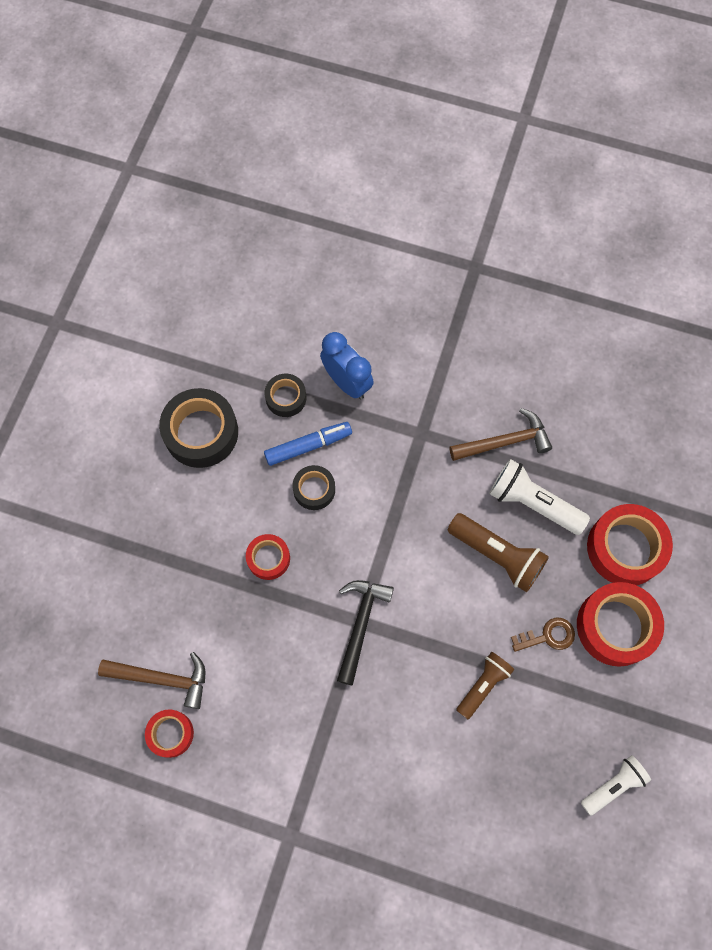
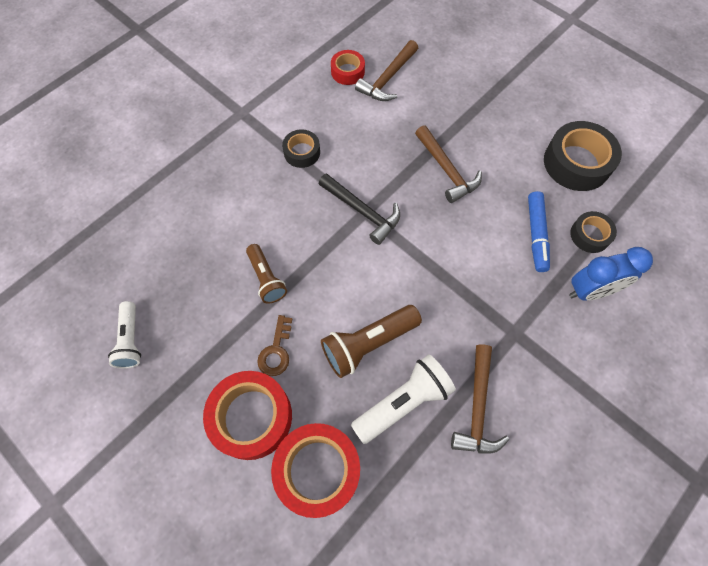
camera: 115 degrees right, 5 degrees down
red tape [246,534,290,580] -> brown hammer [415,125,482,203]
black tape [293,465,335,510] -> black tape moved to [282,129,320,168]

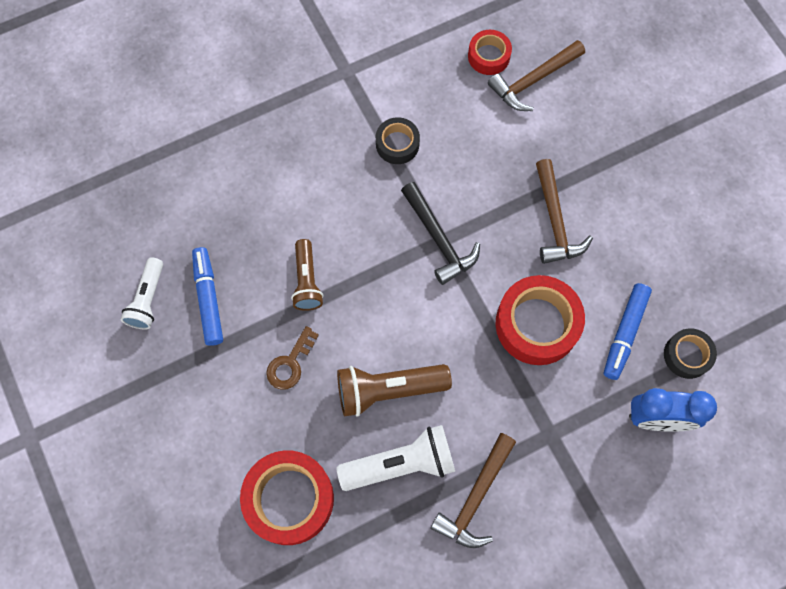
camera: 20 degrees right, 5 degrees up
red tape [203,371,292,460] -> red tape moved to [495,275,585,365]
black tape [544,121,622,191] -> none
none -> blue marker [192,247,223,346]

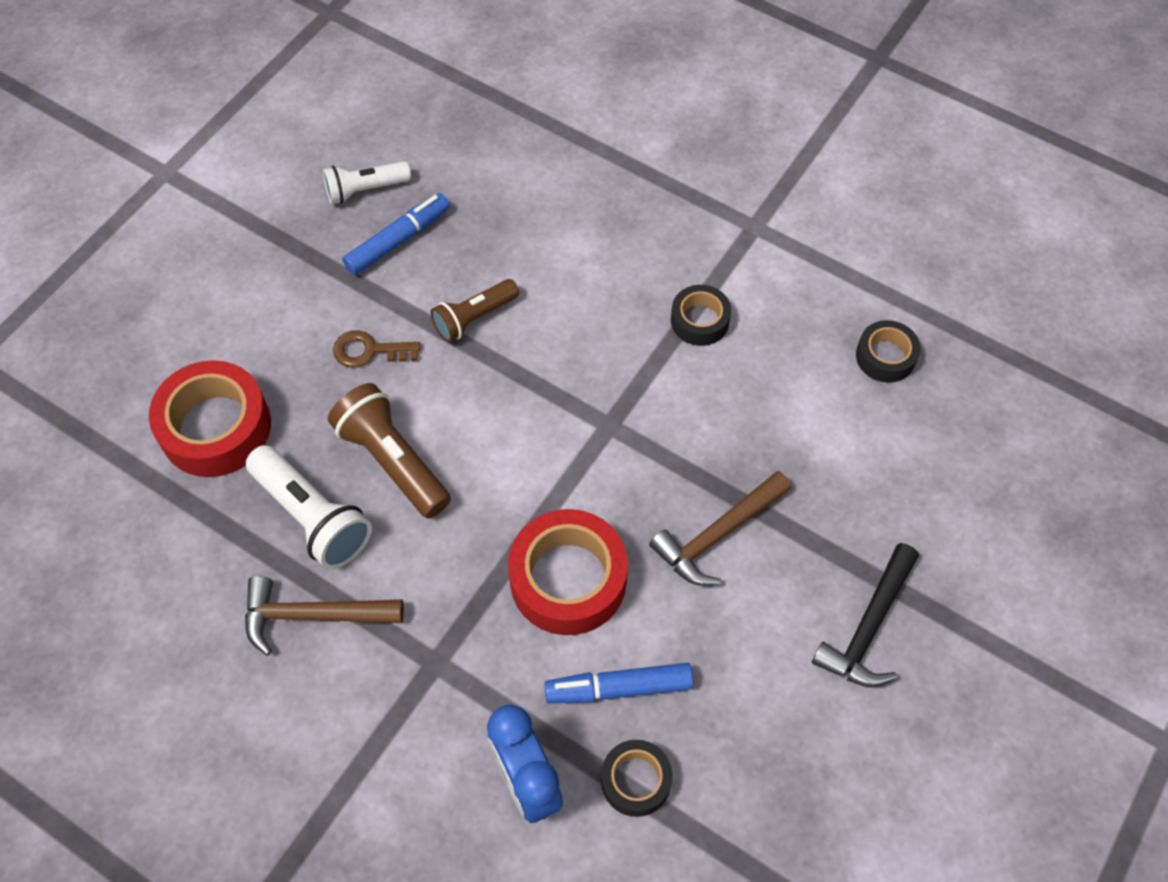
camera: 60 degrees right, 10 degrees down
black hammer [401,182,480,285] -> black hammer moved to [811,543,919,688]
red tape [468,30,512,75] -> black tape [856,320,920,383]
brown hammer [488,40,585,111] -> none

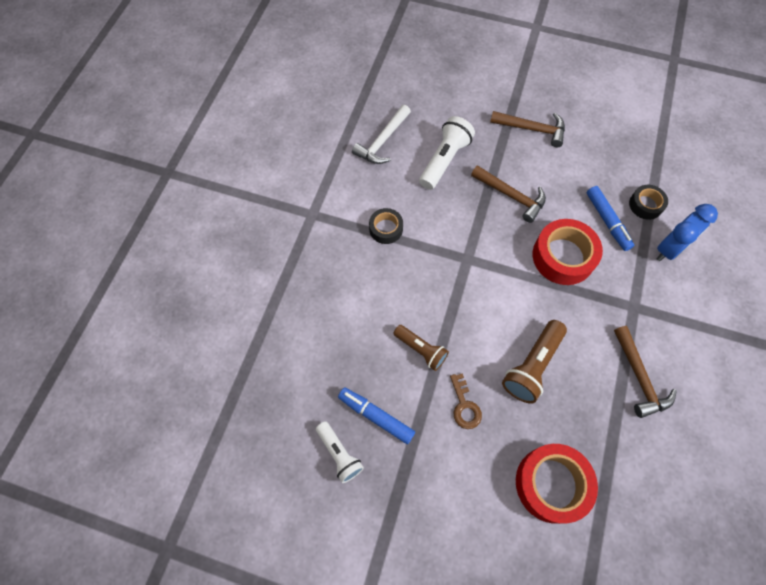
camera: 105 degrees left, 5 degrees up
white flashlight [246,445,372,569] -> white flashlight moved to [419,116,475,190]
black hammer [811,543,919,688] -> brown hammer [490,111,565,147]
black tape [856,320,920,383] -> white hammer [352,105,411,164]

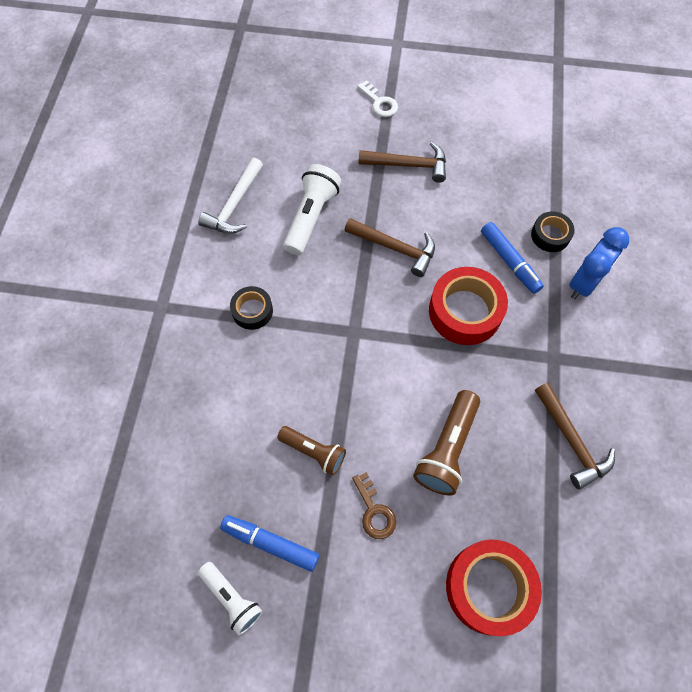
camera: 10 degrees left, 0 degrees up
none -> white key [357,80,398,117]

